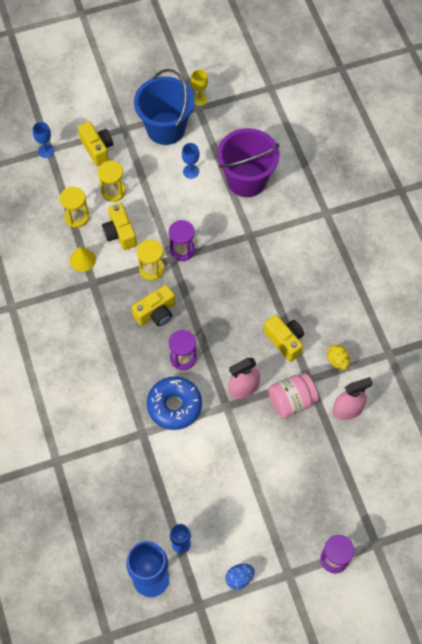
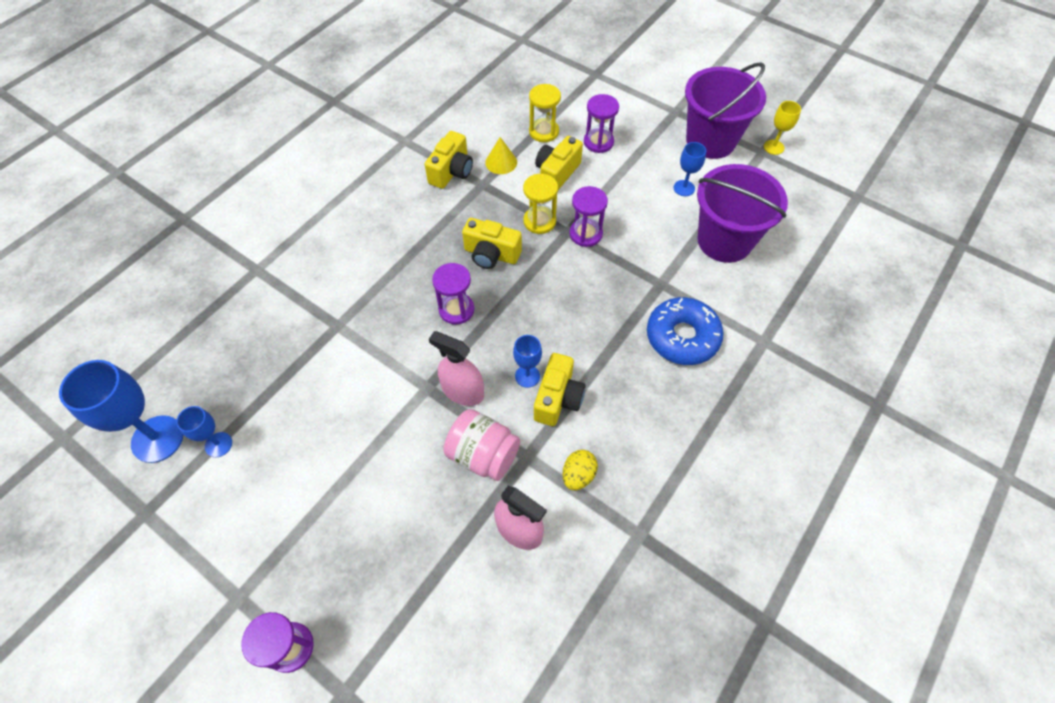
camera: 55 degrees right, 5 degrees down
blue goblet [33,122,54,158] -> blue goblet moved to [513,335,542,388]
yellow camera [78,121,113,166] -> yellow camera moved to [425,131,473,189]
yellow hourglass [98,161,126,202] -> purple hourglass [584,94,619,153]
blue bucket [134,69,195,145] -> purple bucket [685,62,766,159]
blue donut [147,377,202,430] -> blue donut moved to [647,297,724,365]
blue egg [225,564,254,589] -> none

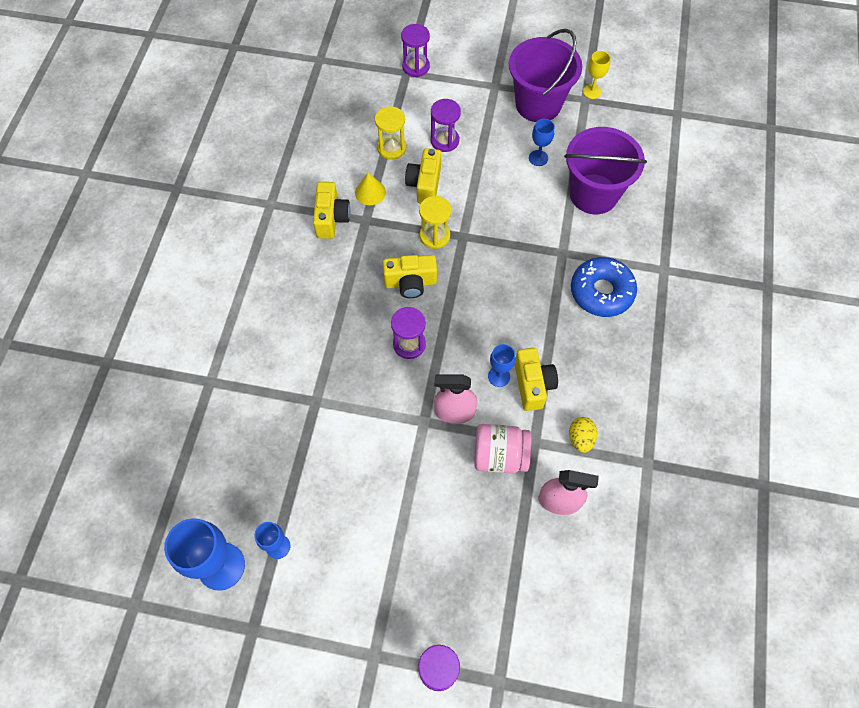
camera: 25 degrees left, 5 degrees up
purple hourglass [569,186,608,247] -> purple hourglass moved to [401,24,430,77]

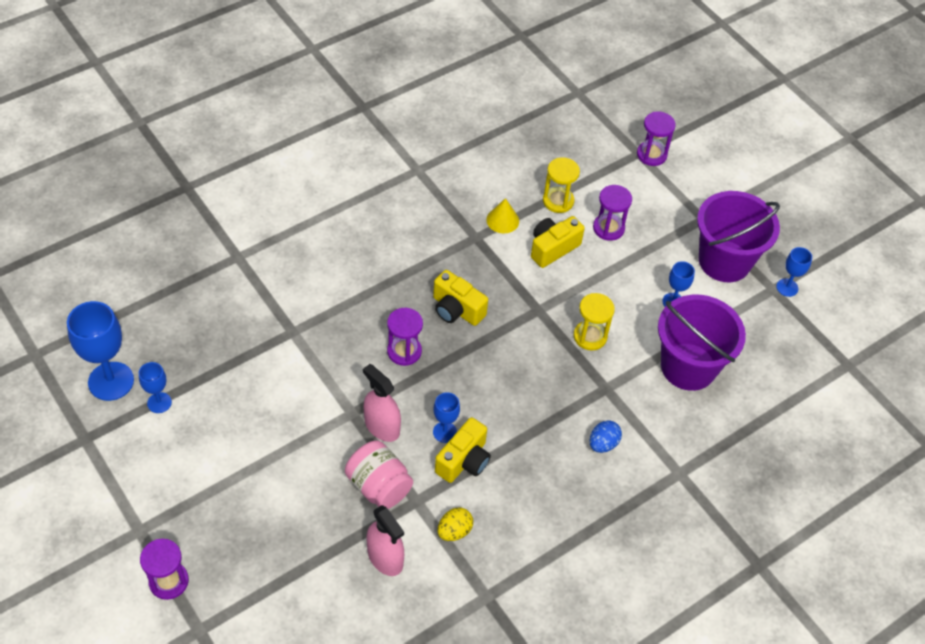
camera: 40 degrees right, 10 degrees down
yellow camera [313,182,351,239] -> none
yellow hourglass [419,196,451,249] -> yellow hourglass moved to [574,293,615,350]
blue donut [571,257,637,317] -> blue egg [589,420,622,453]
yellow goblet [583,51,611,99] -> blue goblet [776,247,812,297]

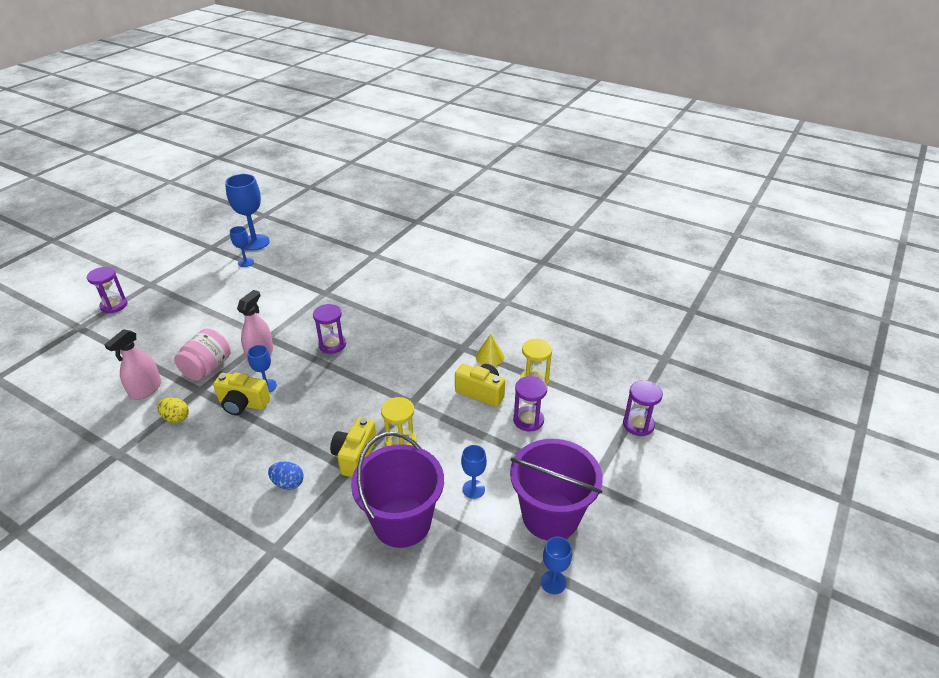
camera: 70 degrees right, 15 degrees down
yellow camera [433,270,488,326] -> yellow camera moved to [330,417,377,477]

